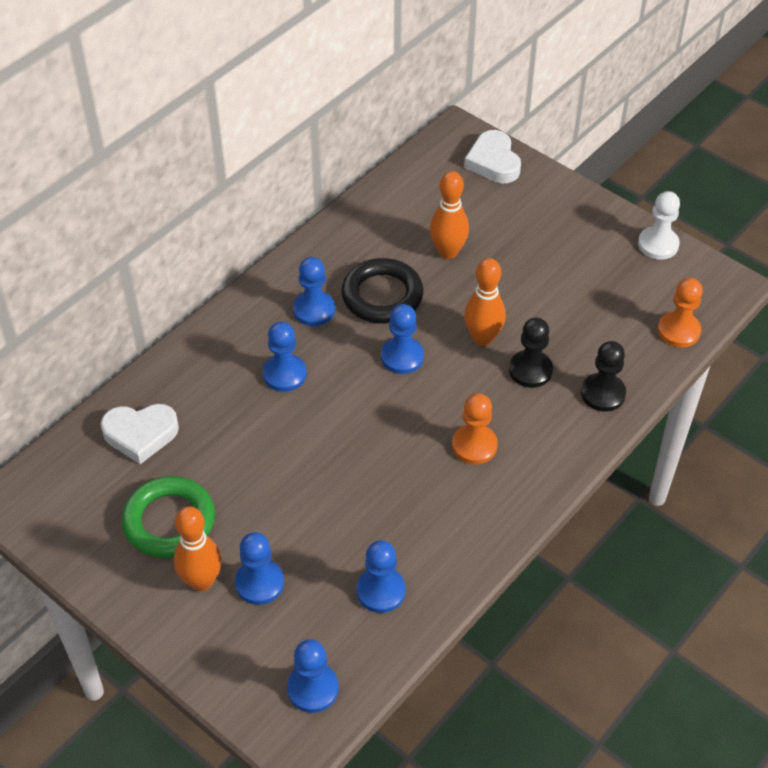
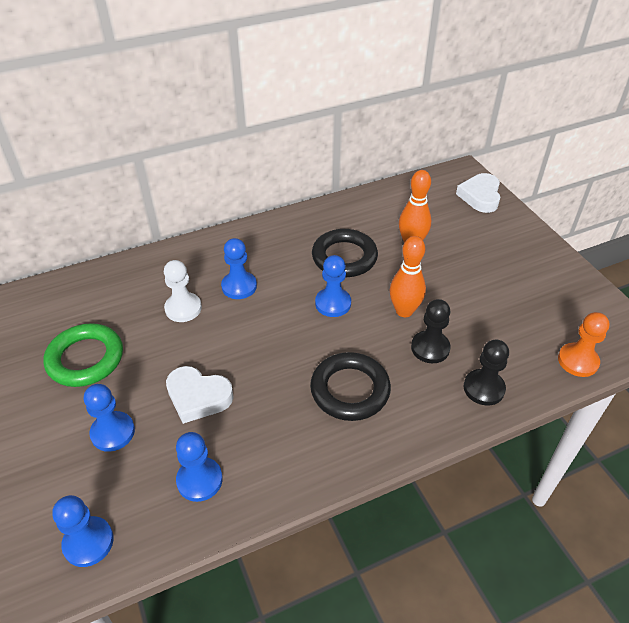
camera: 25 degrees right, 5 degrees down
white heart [101,404,179,464] -> white heart moved to [166,366,234,424]
orange bowling pin [174,506,222,591] -> none
blue pawn [293,257,335,326] -> none
orange pawn [452,393,498,465] -> black ring [310,352,391,421]
white pawn [638,191,680,260] -> white pawn moved to [164,260,202,322]

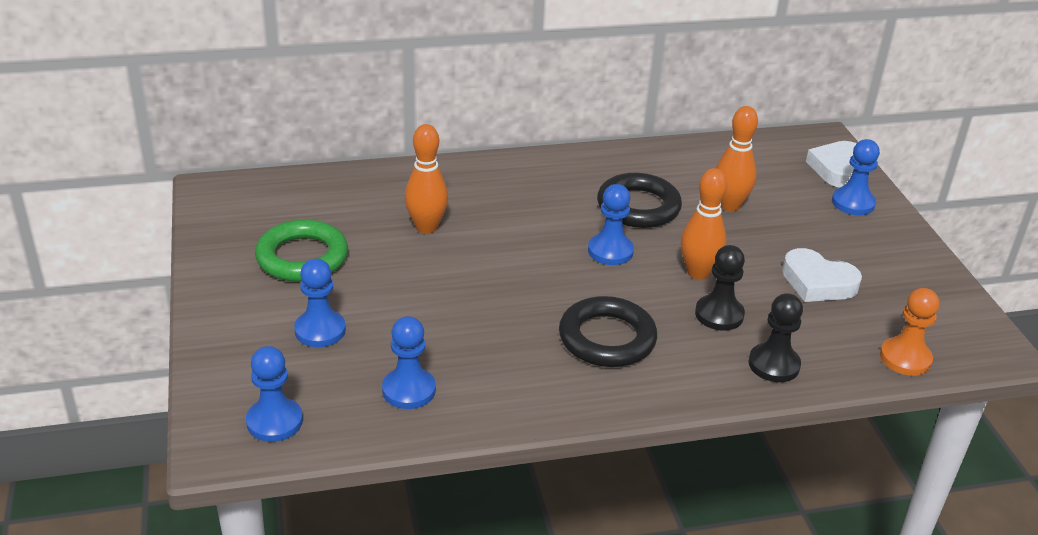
camera: 10 degrees right, 10 degrees down
white pawn [164,260,202,322] -> orange bowling pin [405,124,448,234]
white heart [166,366,234,424] -> white heart moved to [782,248,862,302]
blue pawn [221,238,257,299] -> blue pawn moved to [832,139,880,215]

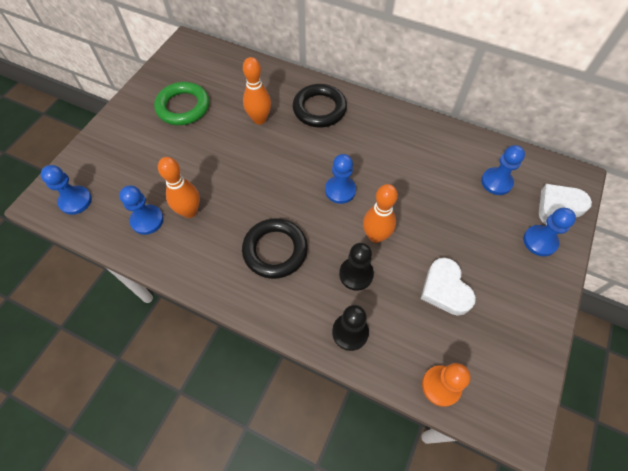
camera: 40 degrees right, 25 degrees up
blue pawn [294,259,346,347] -> blue pawn moved to [481,145,525,195]
black ring [597,173,682,228] -> black ring moved to [293,84,347,128]
orange bowling pin [716,106,758,212] -> orange bowling pin moved to [158,157,200,218]

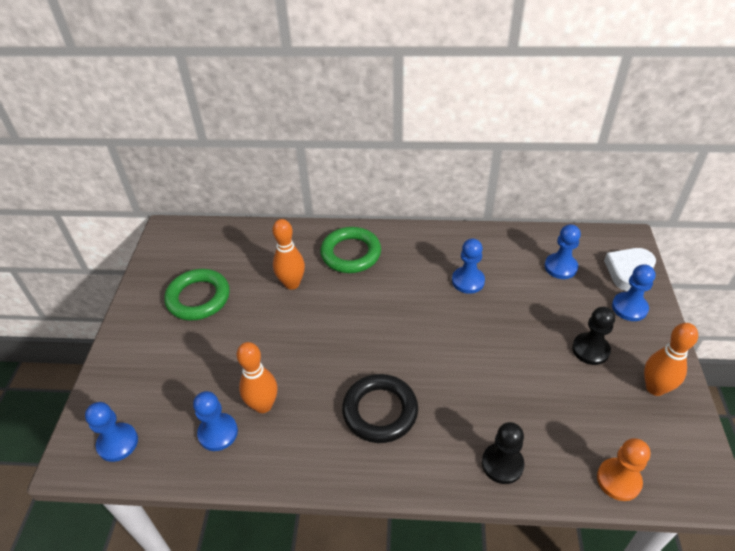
camera: 20 degrees left, 15 degrees down
black ring [293,84,347,128] -> green ring [320,227,381,273]
blue pawn [325,154,356,204] -> blue pawn moved to [452,238,485,294]
black pawn [339,243,374,291] -> black pawn moved to [572,307,615,365]
orange bowling pin [363,184,398,243] -> orange bowling pin moved to [644,323,698,396]
white heart [421,258,476,316] -> none

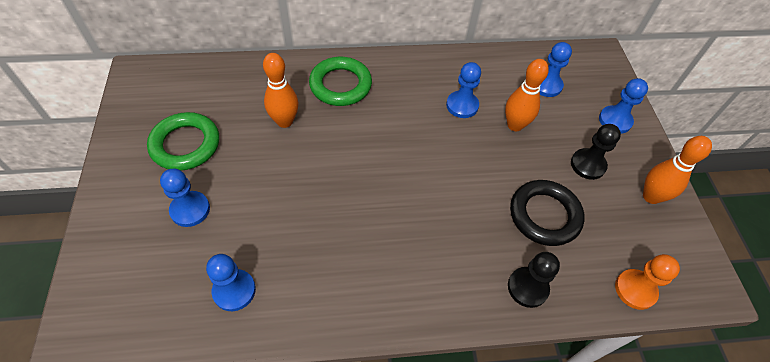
camera: 15 degrees left, 10 degrees up
blue pawn [85,402,138,462] -> blue pawn moved to [160,169,210,227]
orange bowling pin [236,342,277,413] -> orange bowling pin moved to [505,59,549,131]
black ring [342,374,418,443] -> black ring moved to [510,180,585,246]
white heart [604,248,656,291] -> none

